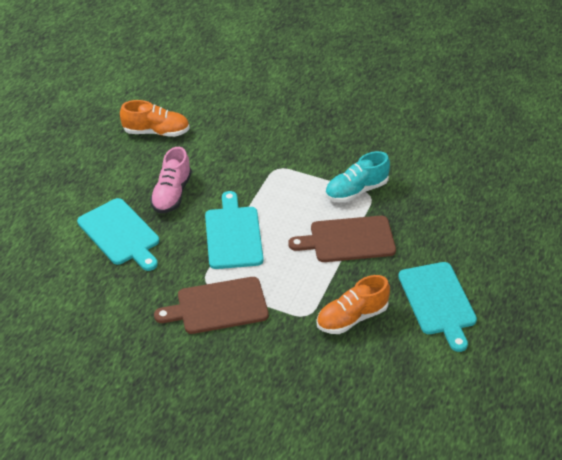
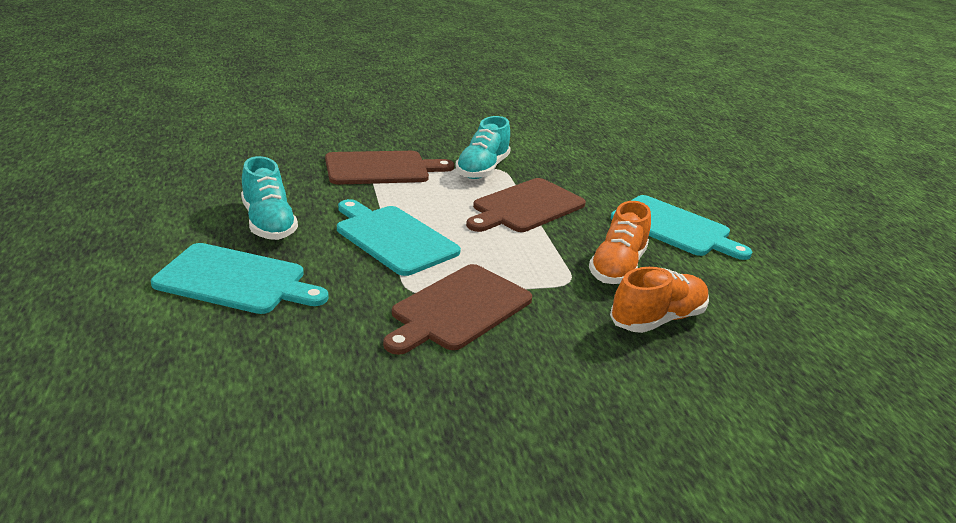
camera: 40 degrees left, 15 degrees down
orange shoe [120,100,190,137] -> orange shoe moved to [610,267,709,333]
pink shoe [150,147,192,213] -> turquoise shoe [241,156,298,240]
none -> brown cutting board [325,151,454,185]

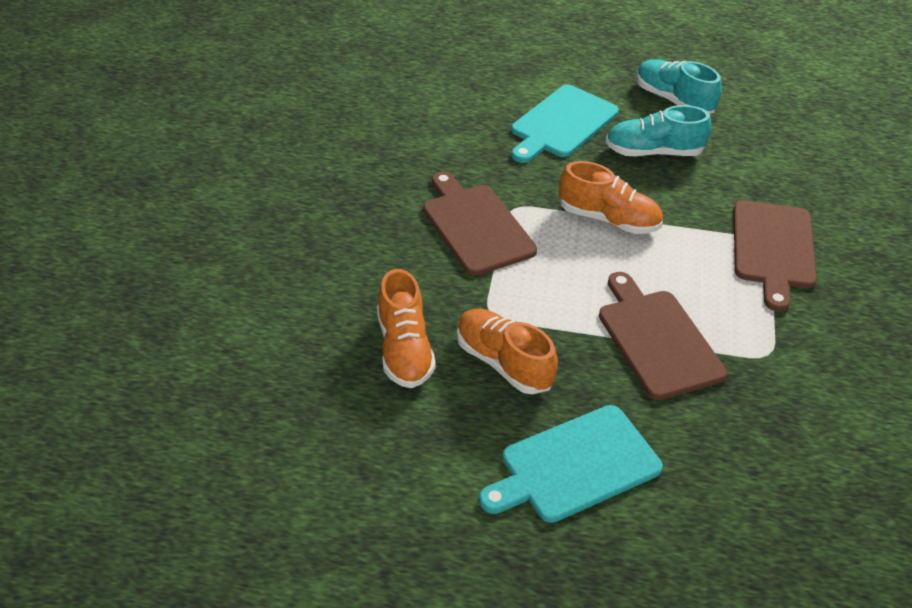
camera: 115 degrees right, 15 degrees up
turquoise cutting board [337,199,461,276] -> orange shoe [559,161,663,234]
turquoise shoe [455,116,511,179] -> turquoise shoe moved to [637,59,722,114]

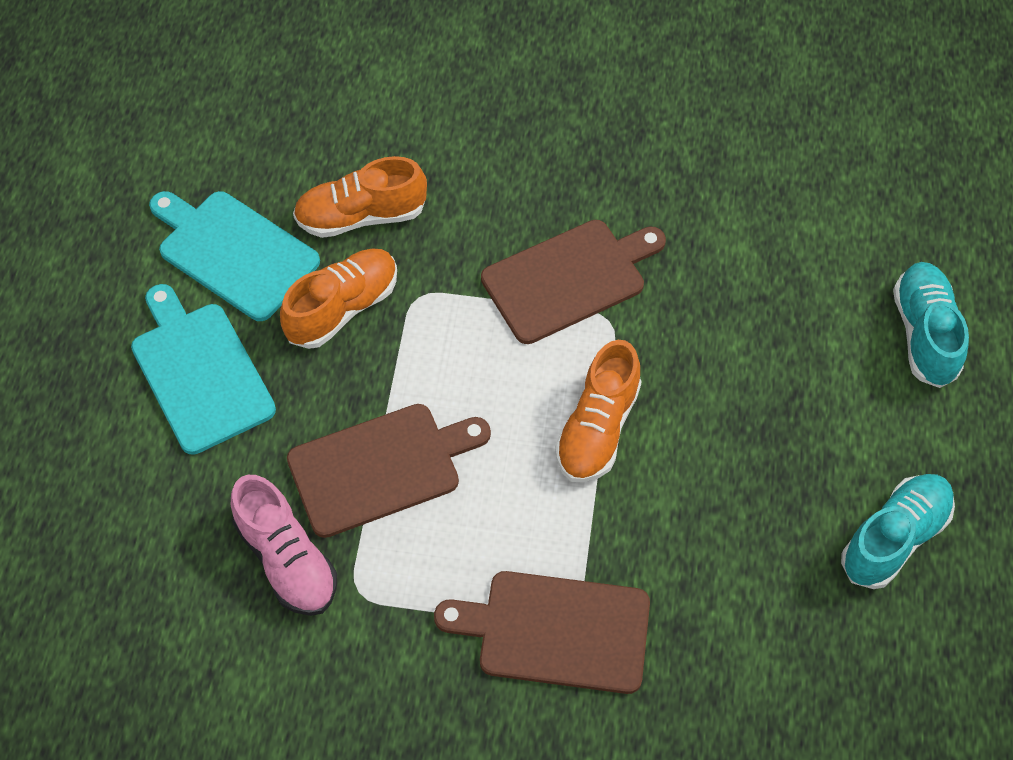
camera: 90 degrees right, 15 degrees up
turquoise cutting board [511,84,619,163] -> turquoise cutting board moved to [149,191,320,321]
turquoise shoe [606,105,711,156] -> turquoise shoe moved to [893,262,969,388]
none -> pink shoe [231,475,337,616]

